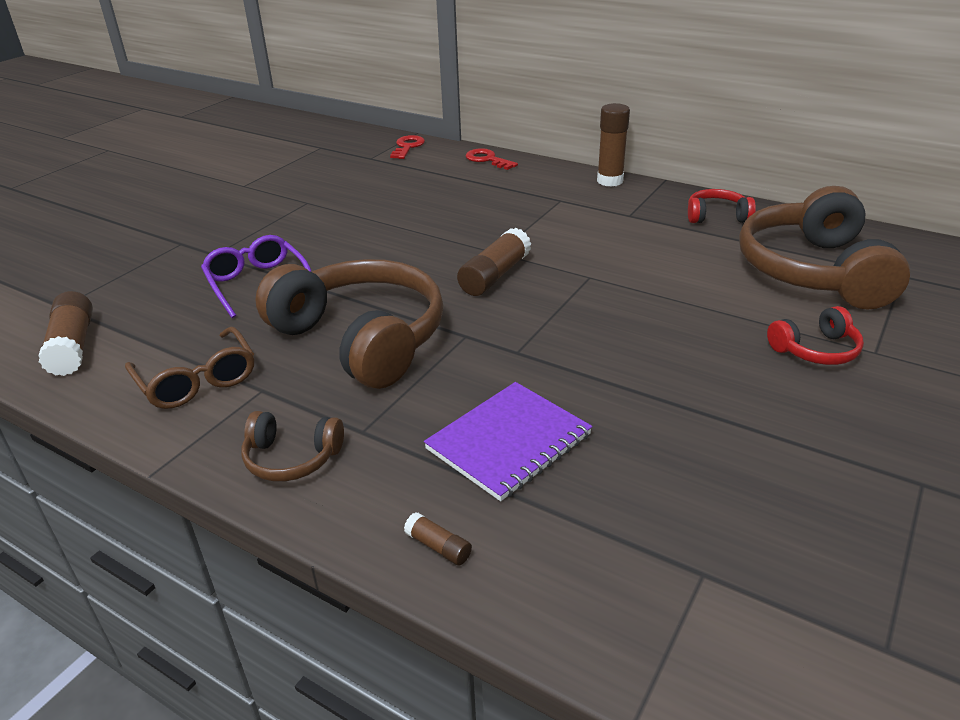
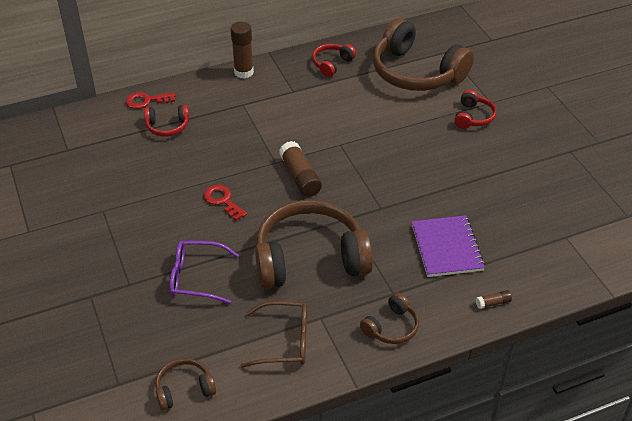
camera: 55 degrees left, 10 degrees up
brown glue stick [39,291,93,376] -> brown headphones [155,358,216,411]
red key [390,135,425,159] -> red key moved to [204,185,247,221]
none -> red headphones [144,105,189,136]

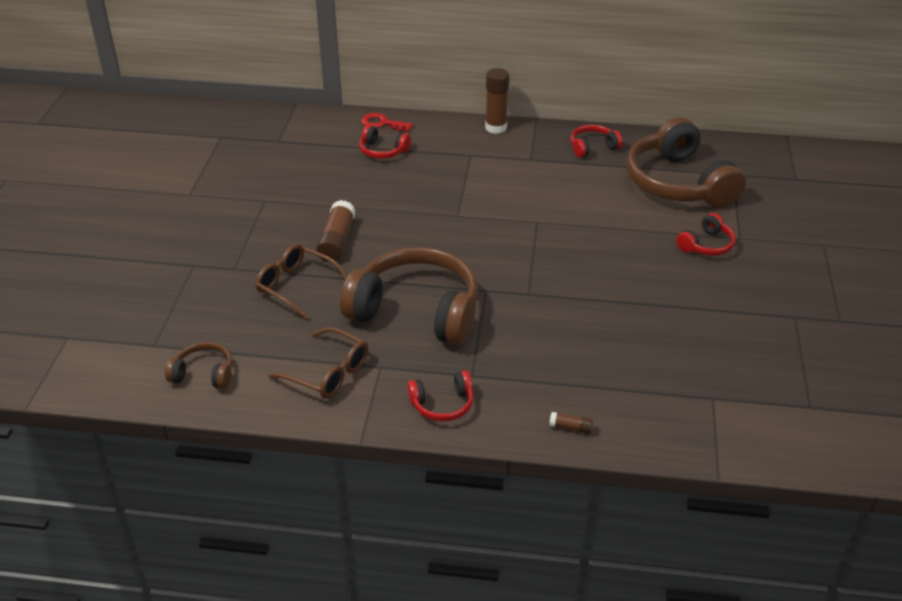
camera: 30 degrees right, 5 degrees down
purple glasses [169,241,239,304] -> brown glasses [255,244,347,320]
red key [204,185,247,221] -> none
brown glue stick [279,141,322,197] -> brown glue stick moved to [316,200,355,262]
brown headphones [360,293,419,344] -> red headphones [407,370,474,422]
purple notebook [412,215,485,277] -> none

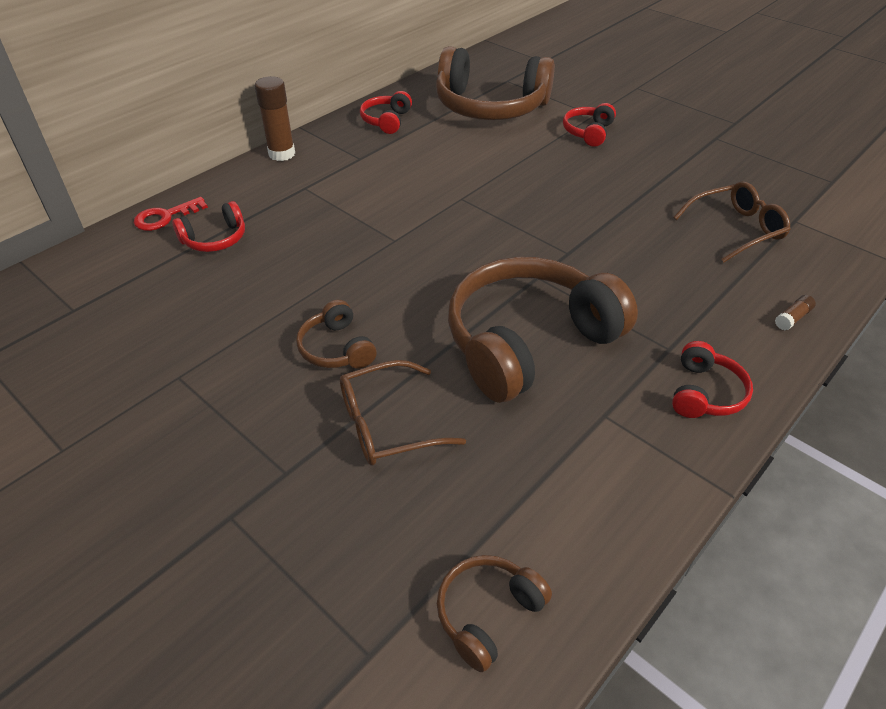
camera: 55 degrees left, 5 degrees up
brown glasses [268,327,368,399] -> brown glasses moved to [673,181,791,263]
brown glue stick [316,200,355,262] -> brown headphones [296,300,377,369]
red headphones [677,213,736,256] -> red headphones turned 150 degrees counterclockwise [563,103,616,147]

